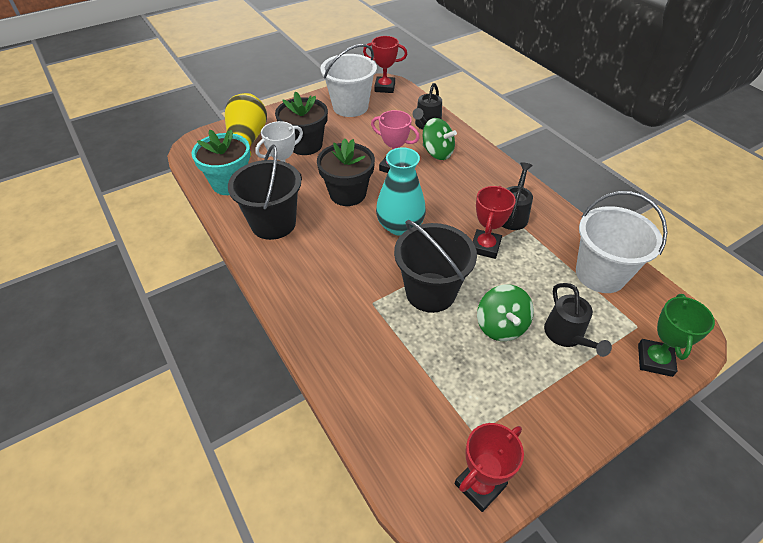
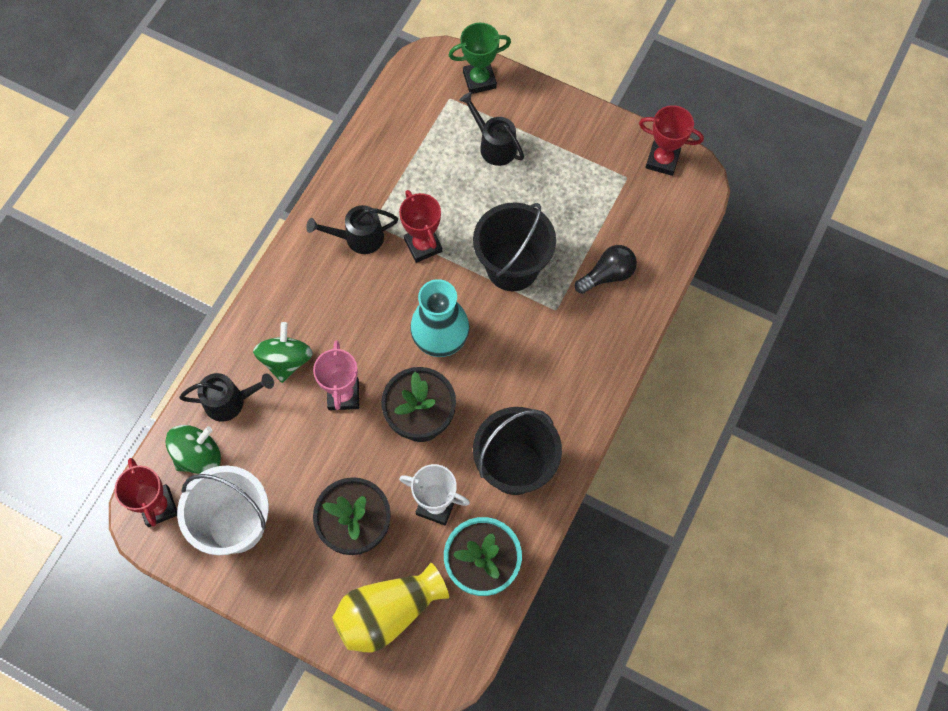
camera: 120 degrees left, 20 degrees up
red trophy [473,186,516,259] -> red trophy turned 75 degrees clockwise [399,190,442,263]
green spinning top [477,284,534,341] -> green spinning top moved to [165,425,221,474]
black watering can [544,283,612,357] -> black watering can turned 90 degrees counterclockwise [459,92,524,166]
white bucket [576,191,668,293] -> none
none -> black light bulb [575,245,637,294]

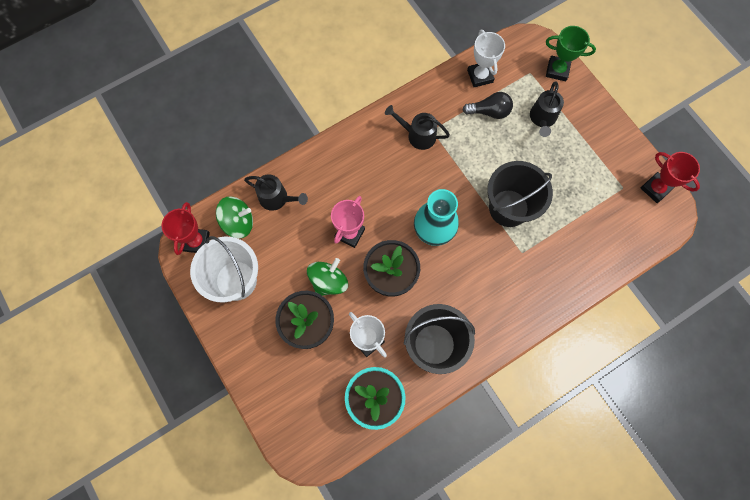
camera: 30 degrees right, 5 degrees up
green spinning top [253,322,313,383] -> green spinning top moved to [307,258,348,296]
yellow vase [332,563,449,652] -> none
red trophy [399,190,442,263] -> none
black watering can [459,92,524,166] -> black watering can turned 150 degrees counterclockwise [530,81,564,137]
black light bulb [575,245,637,294] -> black light bulb moved to [462,92,513,119]
none -> white trophy [467,30,505,87]

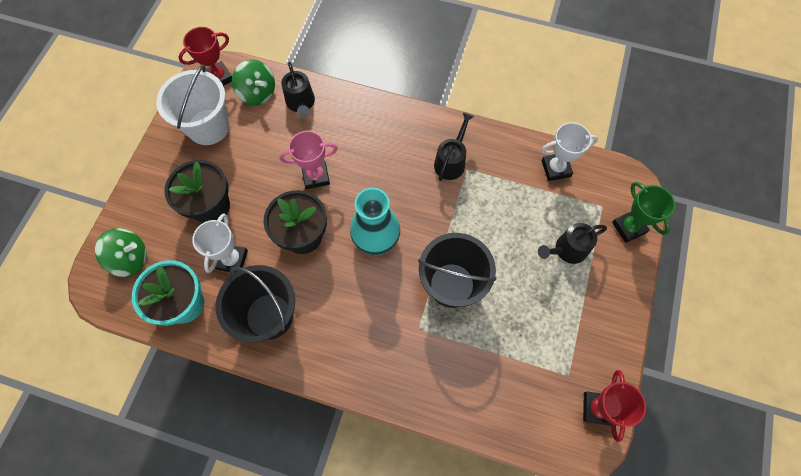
camera: 50 degrees right, 5 degrees down
green spinning top [307,258,348,296] -> green spinning top moved to [95,228,147,277]
black watering can [385,105,450,150] -> black watering can turned 45 degrees clockwise [434,112,474,181]
black light bulb [462,92,513,119] -> none
white trophy [467,30,505,87] -> white trophy turned 45 degrees clockwise [541,122,598,181]

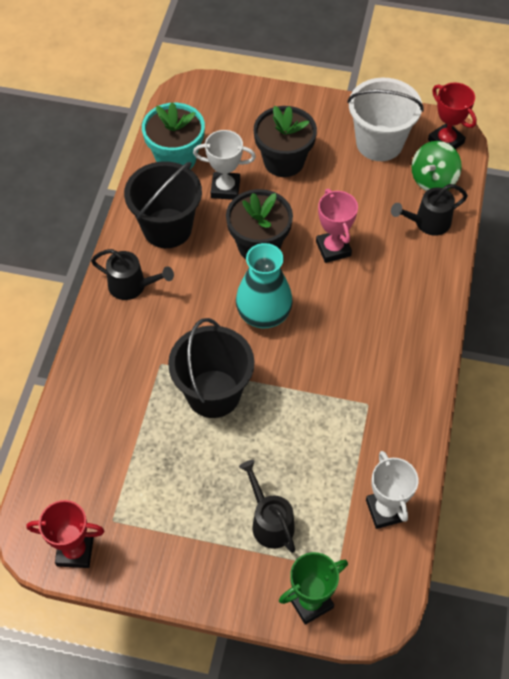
camera: 85 degrees right, 10 degrees down
green spinning top [95,228,147,277] -> none
black watering can [434,112,474,181] -> black watering can moved to [91,249,174,300]

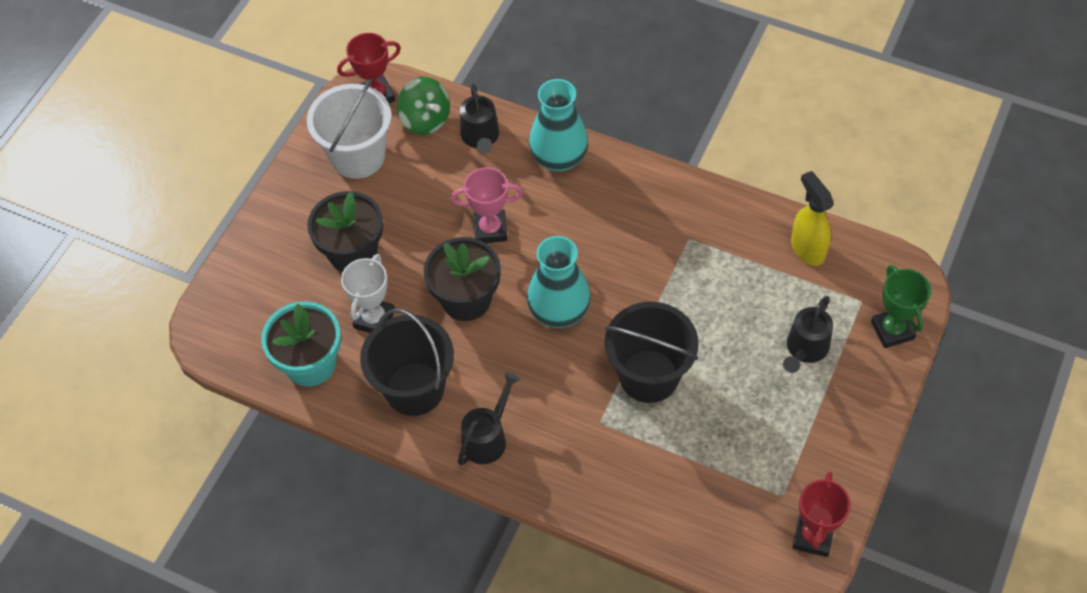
camera: 75 degrees left, 0 degrees up
black watering can [239,460,295,553] -> black watering can turned 45 degrees counterclockwise [783,296,833,373]
white trophy [366,451,418,529] -> yellow spray bottle [791,171,834,266]
none -> turquoise vase [529,79,588,171]

